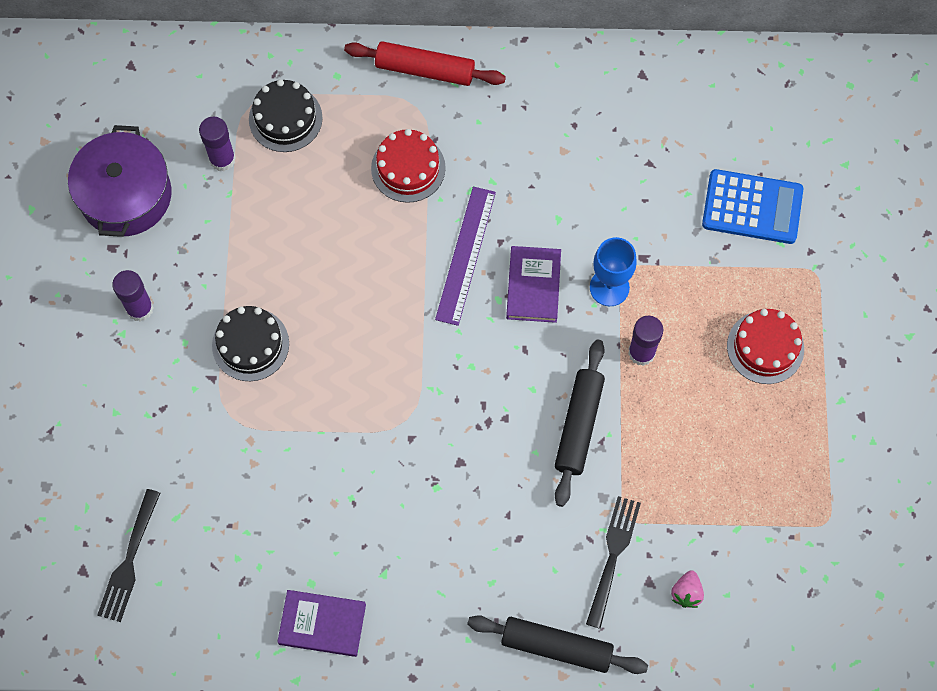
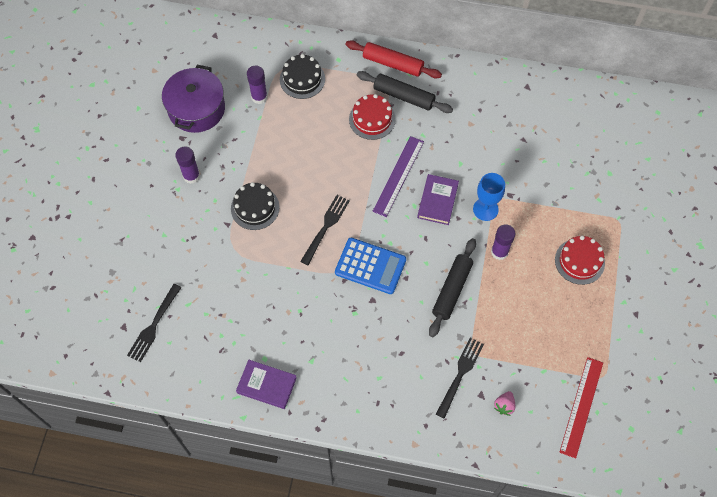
camera: 10 degrees right, 5 degrees down
black rolling pin [467,615,648,674] -> black rolling pin moved to [357,71,453,113]
blue calculator [702,169,803,244] -> blue calculator moved to [335,238,406,294]
none -> black fork [300,195,350,265]
none -> red ruler [559,357,603,458]

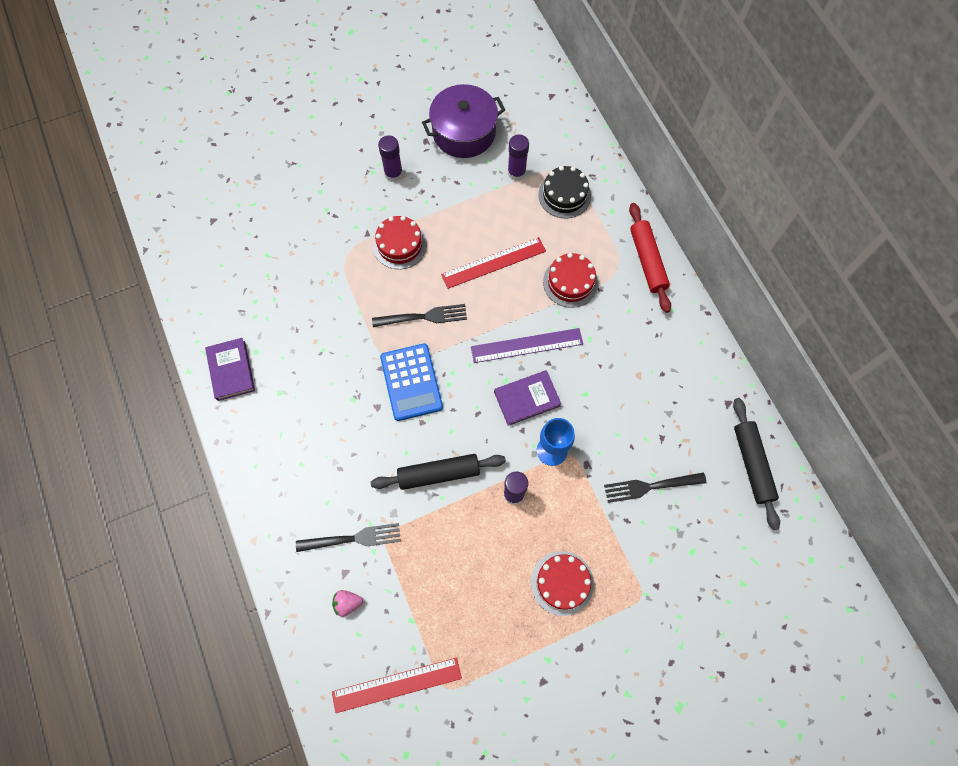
camera: 55 degrees right, 5 degrees up
black fork [127,284,182,362] -> black fork moved to [604,472,707,503]
black cake [231,182,280,230] -> red cake [373,216,427,269]
black rolling pin [357,71,453,113] -> black rolling pin moved to [733,398,780,530]
none -> red ruler [441,237,546,289]

